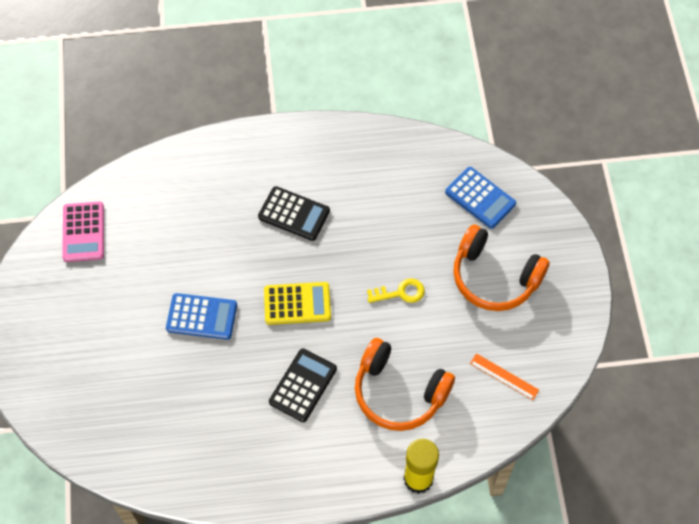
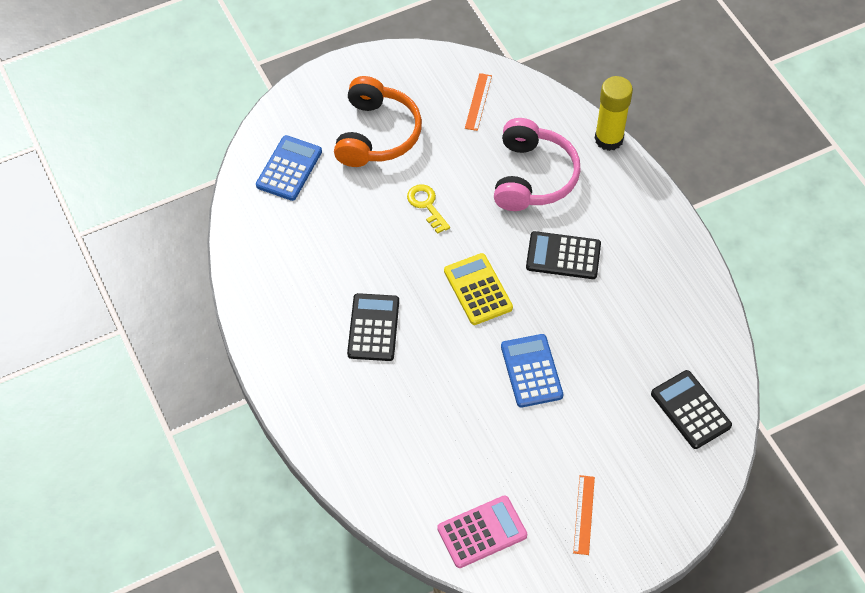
camera: 110 degrees left, 5 degrees down
orange headphones [355,338,455,431] -> pink headphones [494,118,581,211]
none -> orange ruler [573,475,595,555]
none -> black calculator [651,370,732,449]

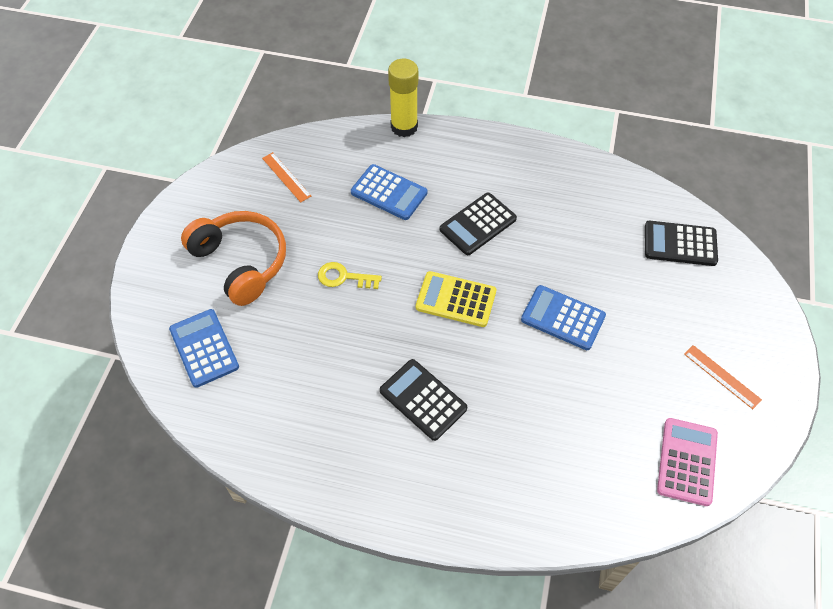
camera: 50 degrees left, 0 degrees up
pink headphones [494,118,581,211] -> blue calculator [351,164,427,220]

